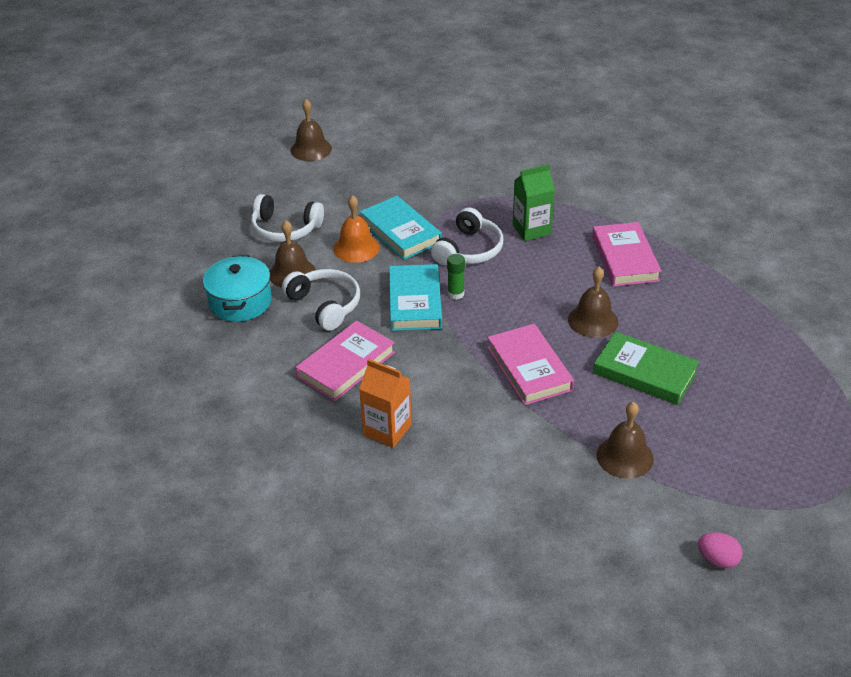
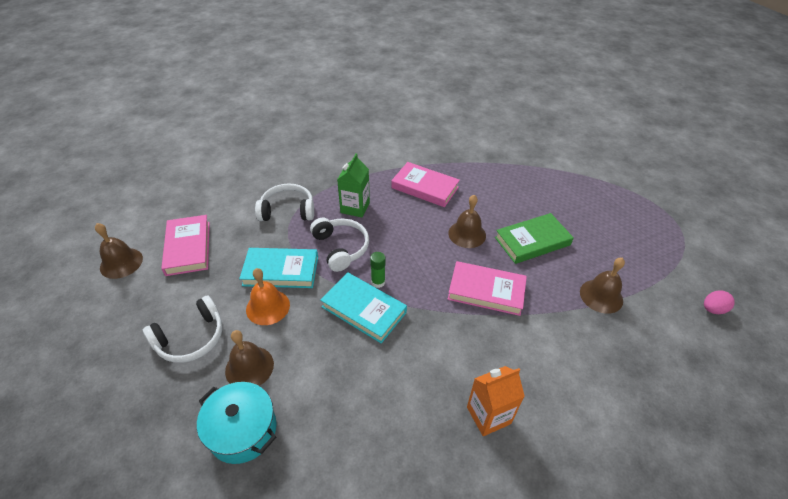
camera: 55 degrees left, 5 degrees up
white headphones [282,269,360,331] -> white headphones moved to [255,183,314,221]
pink book [295,320,395,401] -> pink book moved to [161,215,210,276]

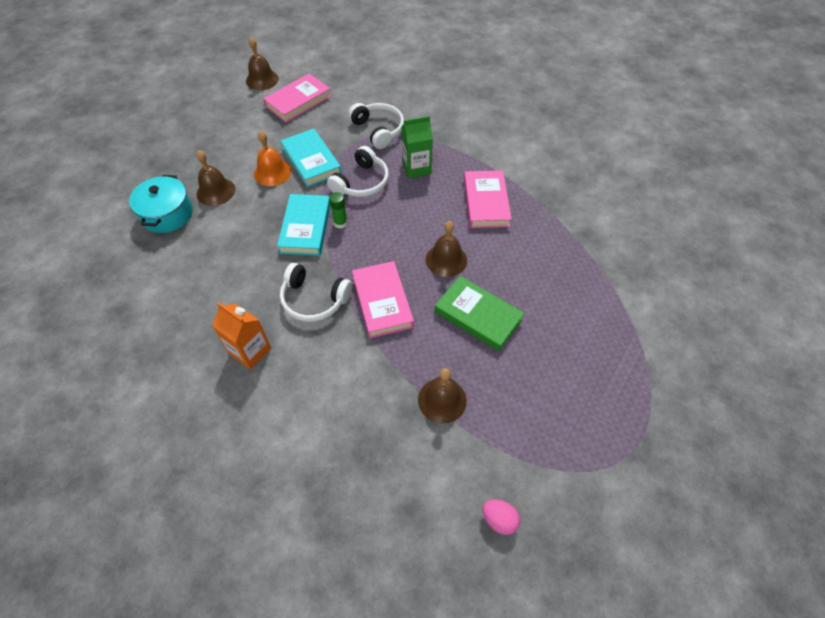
camera: 60 degrees right, 10 degrees up
white headphones [143,296,223,363] -> white headphones moved to [280,263,352,322]

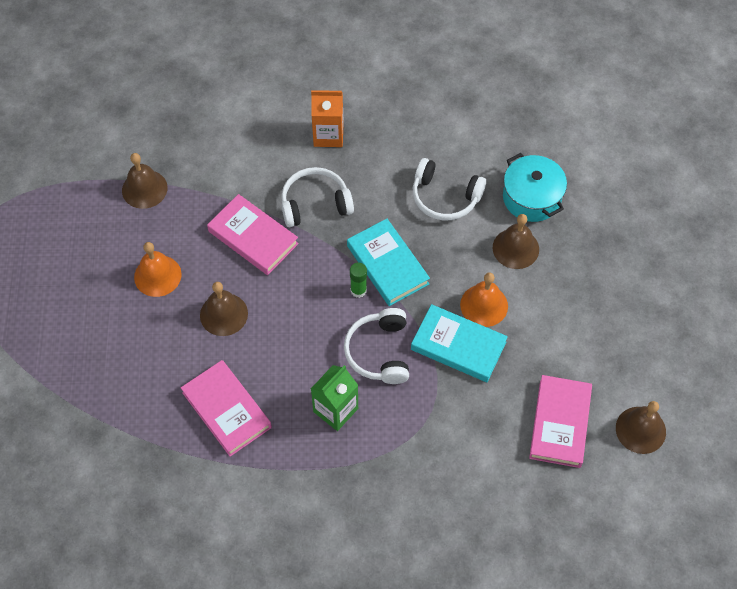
camera: 145 degrees right, 5 degrees up
white headphones [348,103,404,149] -> white headphones moved to [413,158,486,220]
green book [434,276,524,351] -> orange bell [134,242,182,297]
pink egg [482,499,520,535] -> none

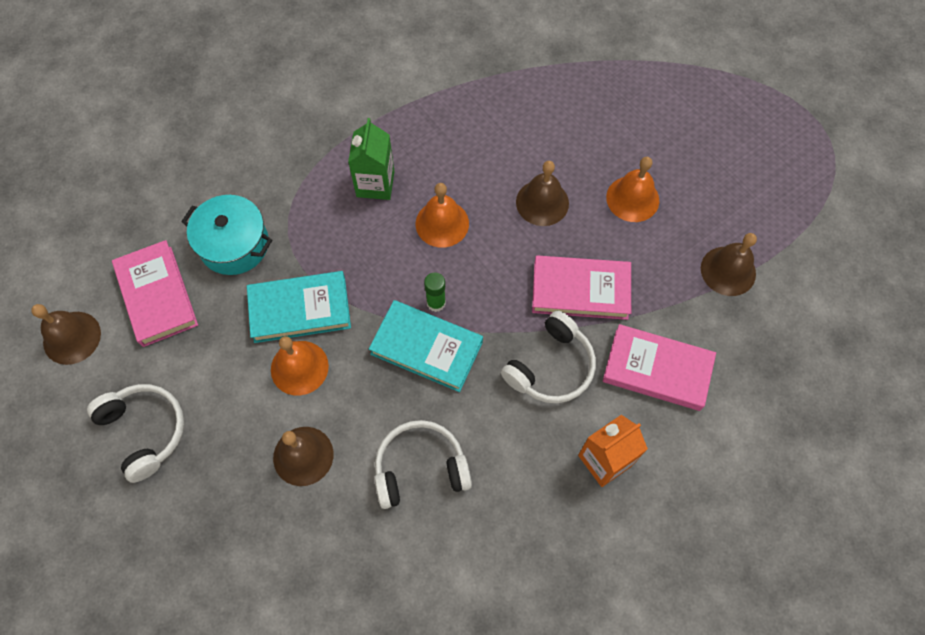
camera: 145 degrees right, 5 degrees up
pink book [181,360,272,457] -> pink book moved to [603,324,716,411]
white headphones [344,308,409,384] -> white headphones moved to [87,384,184,483]
turquoise pot [503,153,567,222] -> turquoise pot moved to [181,195,272,275]
none -> orange bell [416,183,469,248]

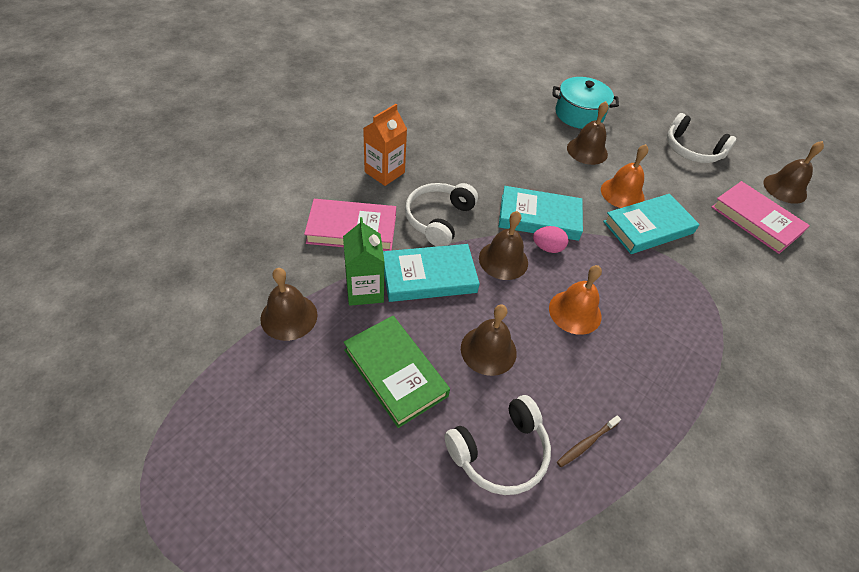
camera: 160 degrees right, 15 degrees down
turquoise pot [181,195,272,275] -> turquoise pot moved to [552,77,619,129]
green carton [348,118,395,200] -> green carton moved to [343,217,384,306]
white headphones [375,420,472,509] -> white headphones moved to [444,395,551,495]
green glue stick [424,272,446,312] -> pink egg [533,226,568,253]
pink book [532,255,631,320] -> turquoise book [383,244,480,302]
orange bell [606,157,659,222] -> green book [343,316,450,428]
none -> brown bell [479,211,528,280]
none -> brown toothbrush [557,415,621,467]

